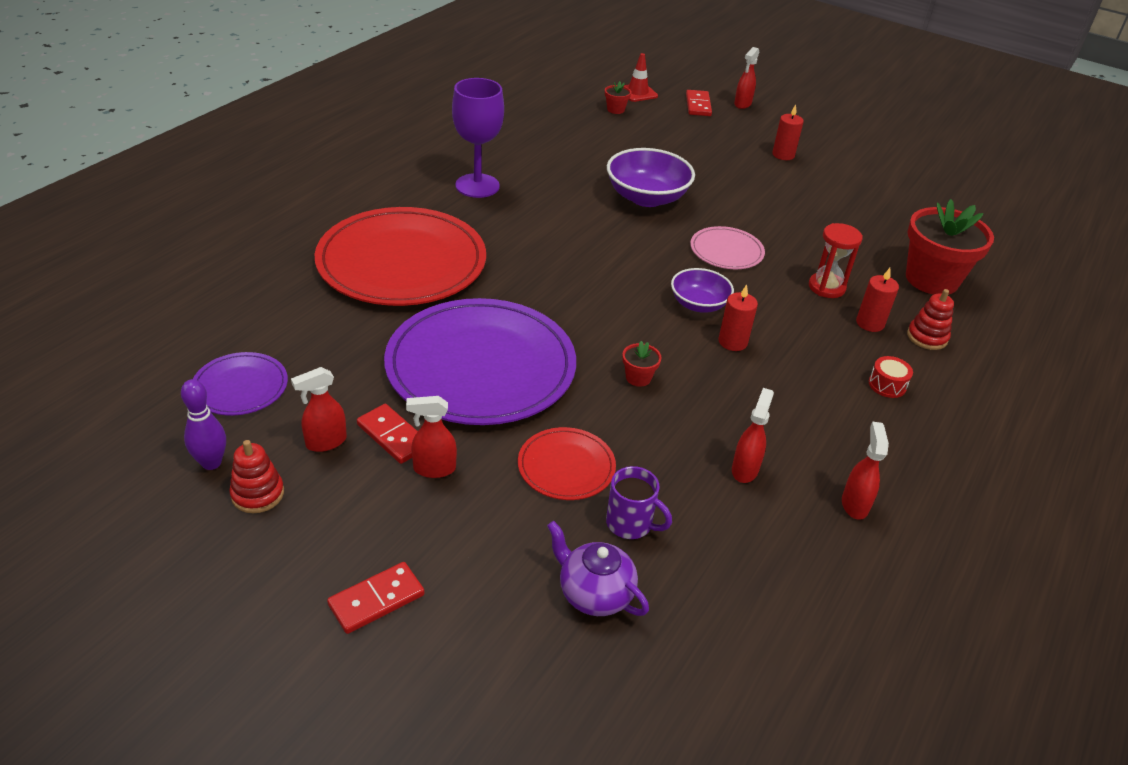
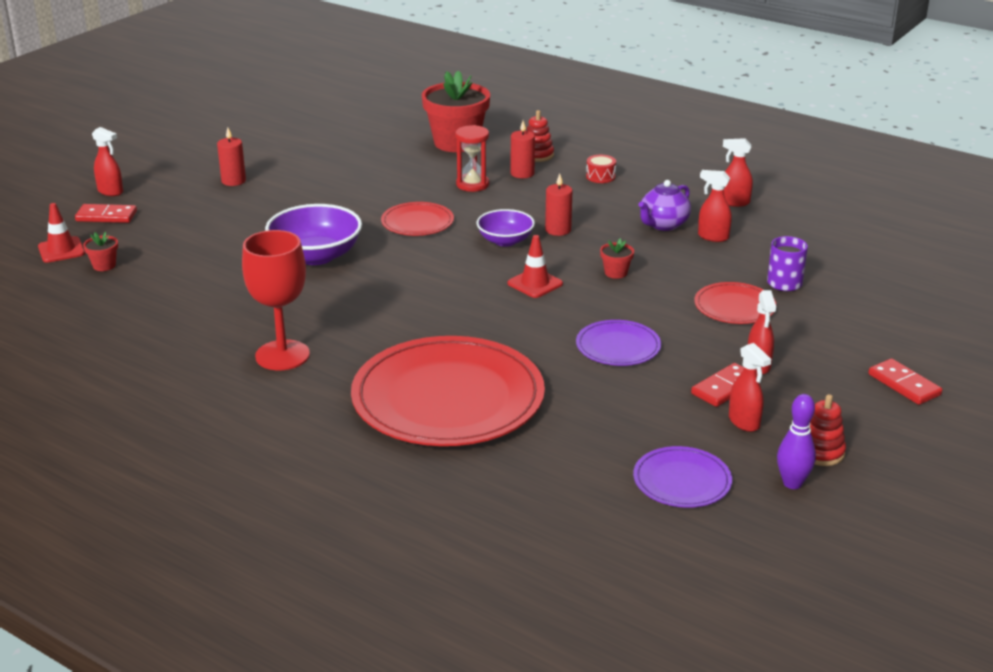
camera: 85 degrees left, 10 degrees down
purple plate [384,298,576,425] -> purple plate [576,320,661,366], size x0.47
purple goblet [452,78,504,198] -> red goblet [242,230,310,370]
purple teapot [547,521,649,616] -> purple teapot moved to [638,180,691,231]
pink plate [690,226,765,269] -> red plate [381,202,454,236]
none -> red traffic cone [508,235,563,298]

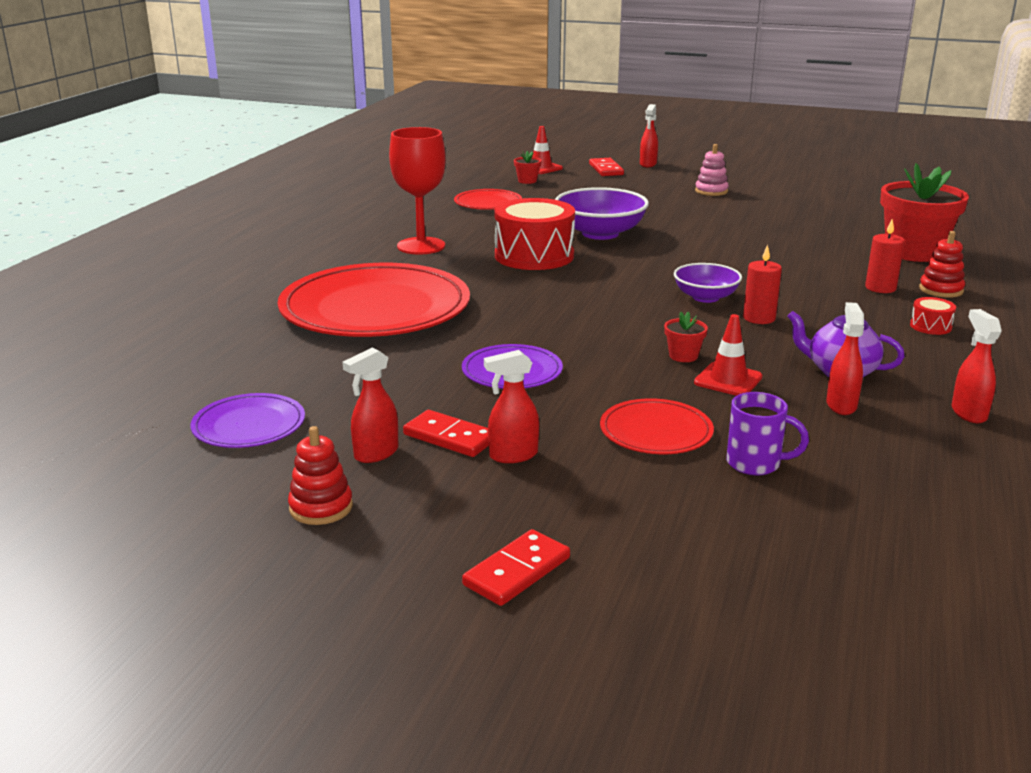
camera: 75 degrees right, 5 degrees down
red candle [217,128,246,186] -> pink stacking toy [695,144,729,196]
red plate [381,202,454,236] -> red plate moved to [454,189,522,210]
red hourglass [455,125,489,192] -> none
red traffic cone [508,235,563,298] -> red traffic cone moved to [694,314,763,396]
purple bowling pin [777,394,816,489] -> none
none -> red drum [494,198,575,270]

